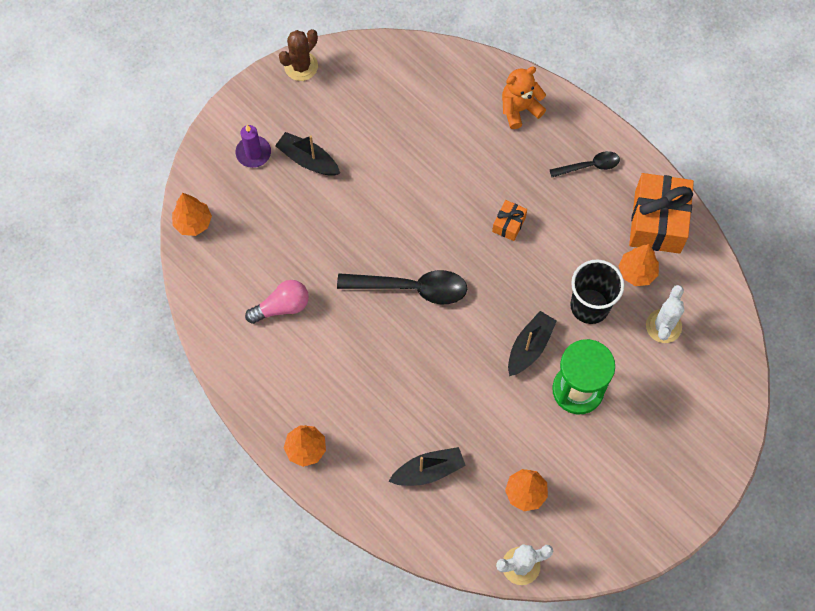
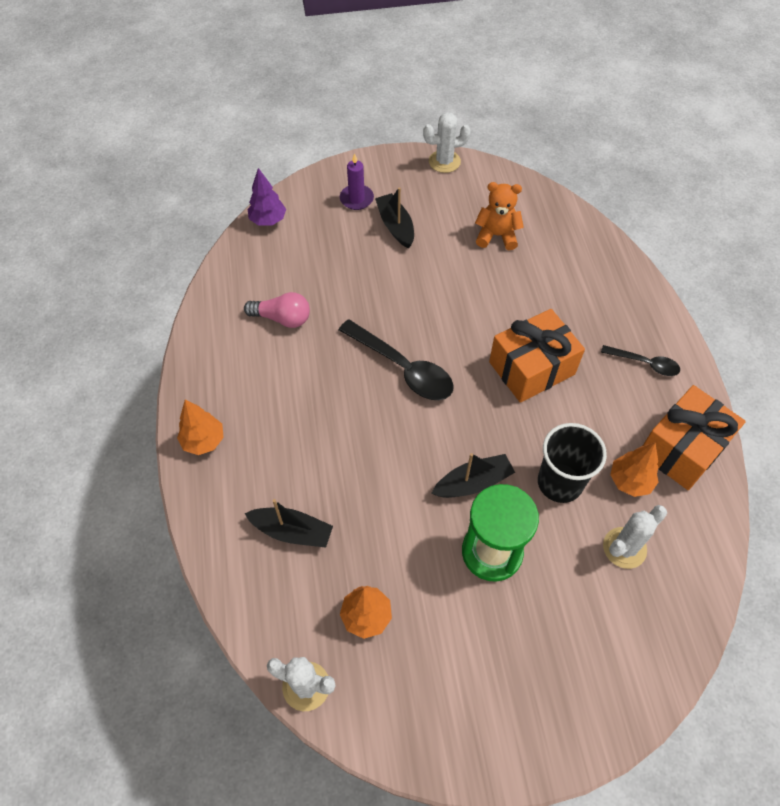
camera: 35 degrees right, 10 degrees down
orange tree [172,193,212,236] -> purple tree [248,168,286,226]
brown cactus [279,29,318,81] -> white cactus [423,112,471,173]
orange gift [492,200,527,241] -> orange gift [489,309,585,403], size x2.12
orange teddy bear [502,66,546,129] -> orange teddy bear moved to [475,182,524,250]

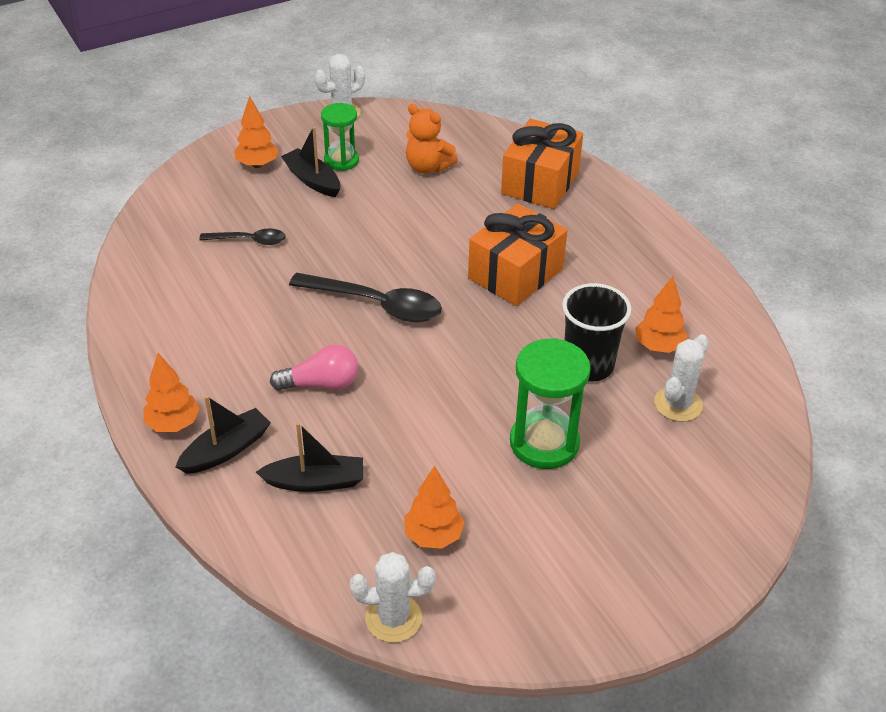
camera: 20 degrees left, 15 degrees down
pink light bulb [244,292,310,328] -> pink light bulb moved to [270,345,358,391]
purple tree [248,168,286,226] -> none
purple candle [340,153,374,210] -> orange tree [234,96,279,168]
black boat [431,453,515,498] -> black boat moved to [176,396,271,474]
orange teddy bear [475,182,524,250] -> orange teddy bear turned 135 degrees counterclockwise [406,104,458,174]
black spoon [601,345,680,376] -> black spoon moved to [199,229,286,245]
orange gift [643,385,746,490] -> orange gift moved to [501,119,583,209]
none -> green hourglass [321,103,359,171]

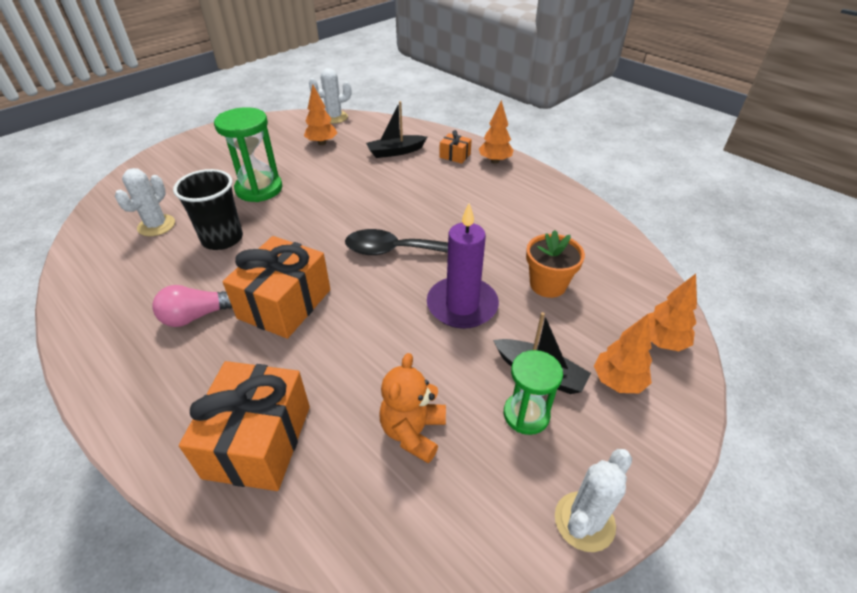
camera: 165 degrees right, 0 degrees up
black boat [176,396,271,474] -> orange gift [439,130,472,164]
black spoon [199,229,286,245] -> orange flower pot [526,230,585,298]
pink light bulb [270,345,358,391] -> pink light bulb moved to [153,285,232,327]
orange teddy bear [406,104,458,174] -> orange teddy bear turned 90 degrees counterclockwise [379,353,446,463]
orange tree [635,276,688,353] -> orange tree moved to [648,274,697,351]
none -> purple candle [427,203,499,329]

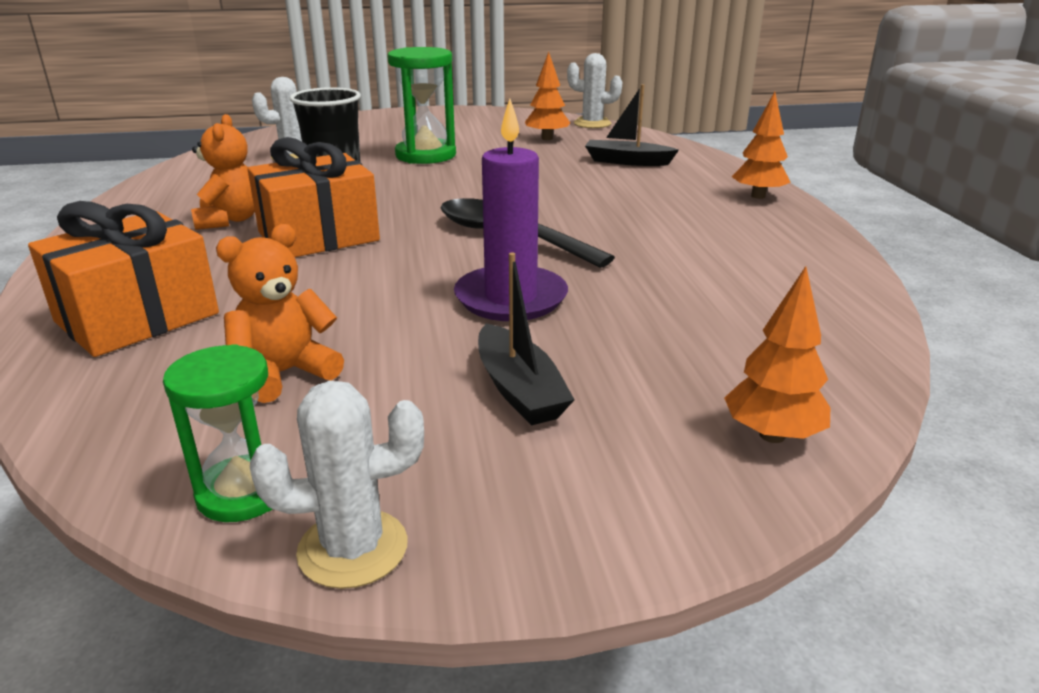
camera: 35 degrees right, 15 degrees down
pink light bulb [153,285,232,327] -> orange teddy bear [191,114,255,230]
orange gift [439,130,472,164] -> none
green hourglass [504,350,563,435] -> green hourglass moved to [163,344,273,522]
orange flower pot [526,230,585,298] -> none
orange tree [594,314,652,393] -> none

